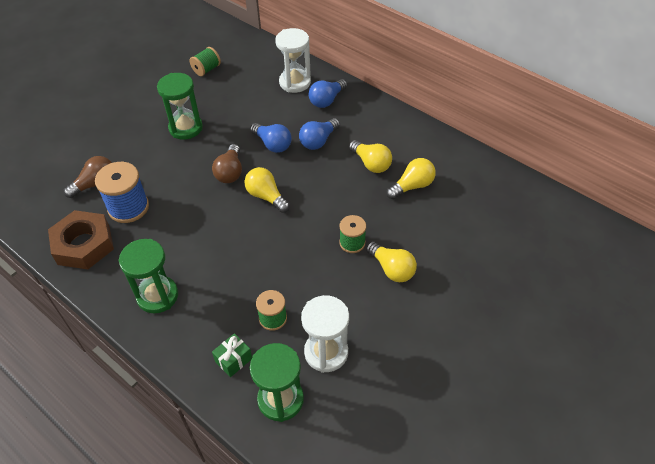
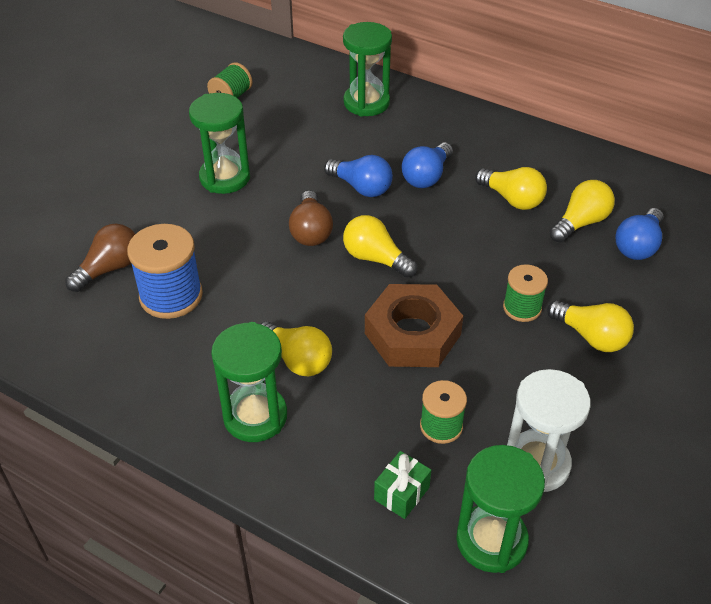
camera: 10 degrees left, 5 degrees down
brown nut [48,210,114,269] -> brown nut moved to [365,284,463,367]
white hourglass [275,28,311,93] -> green hourglass [343,22,392,117]
blue light bulb [308,79,347,108] -> blue light bulb moved to [616,208,664,260]
none -> yellow light bulb [261,322,332,376]

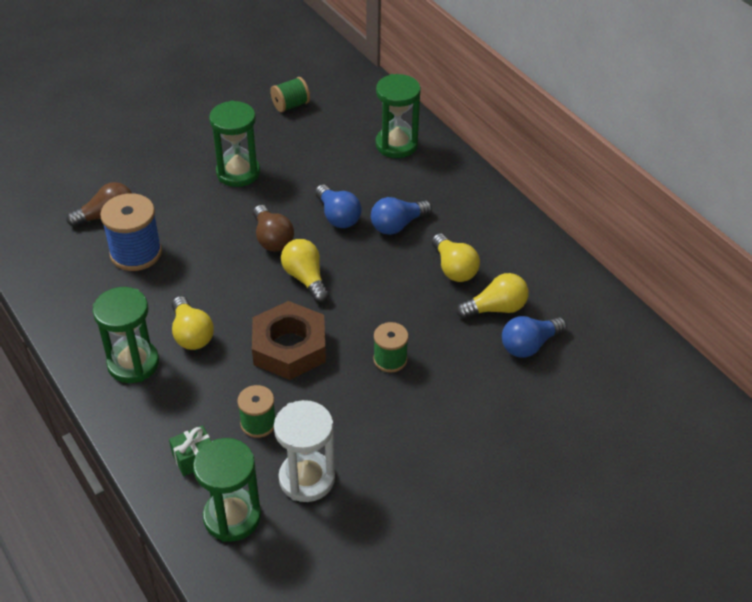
camera: 25 degrees right, 0 degrees up
brown light bulb [289,190,333,246] -> brown light bulb turned 45 degrees counterclockwise [253,205,294,252]
yellow light bulb [547,300,634,352] -> none

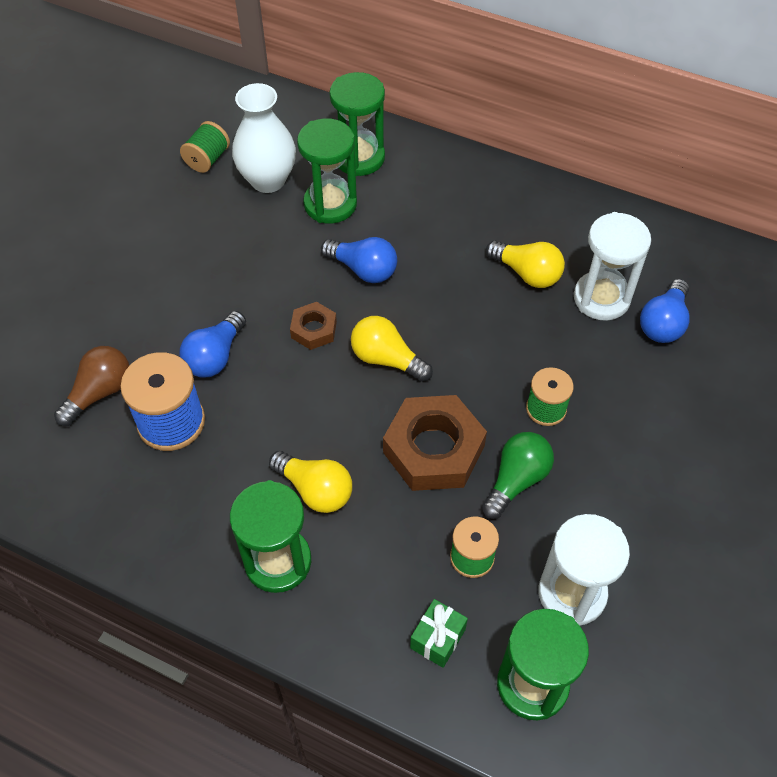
camera: 30 degrees left, 10 degrees up
green hourglass [209,100,260,187] -> green hourglass moved to [297,118,357,224]
brown light bulb [253,205,294,252] -> brown nut [290,302,337,350]
blue light bulb [371,197,432,235] -> blue light bulb moved to [180,311,246,378]
yellow light bulb [456,273,529,319] -> white hourglass [574,212,651,321]
none -> white vase [232,83,296,193]
none -> green light bulb [482,432,554,519]

